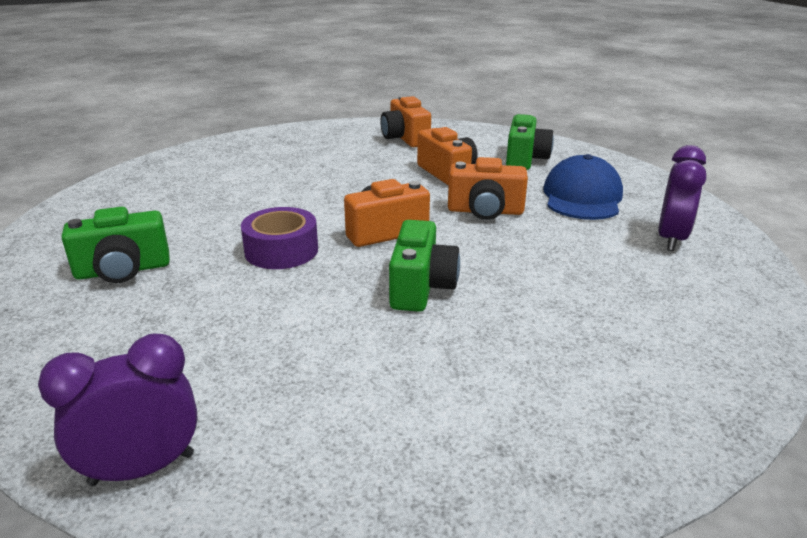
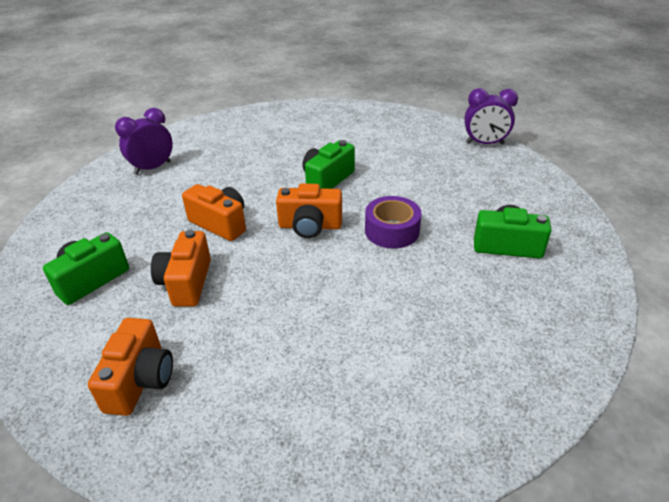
camera: 150 degrees left, 10 degrees up
blue cap [543,154,623,220] -> none

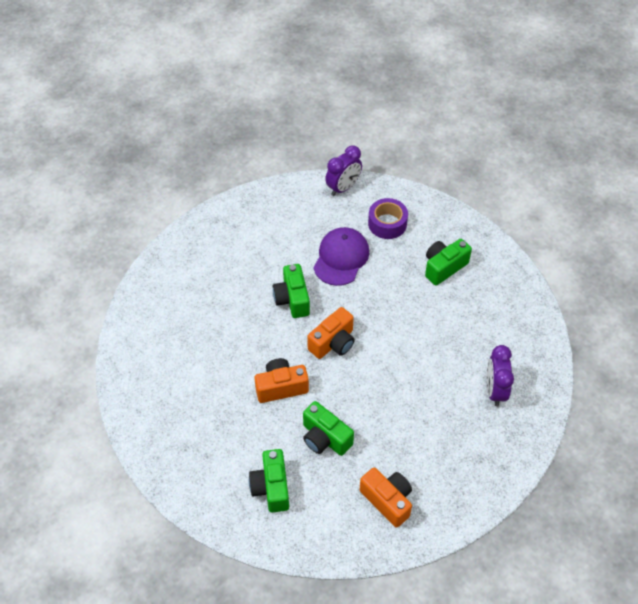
camera: 50 degrees left, 15 degrees up
purple clock [115,108,173,175] -> purple clock moved to [487,345,514,406]
orange camera [151,230,211,307] -> green camera [303,401,354,456]
purple tape [365,196,422,248] -> purple tape moved to [368,198,408,239]
none -> purple cap [313,227,369,286]

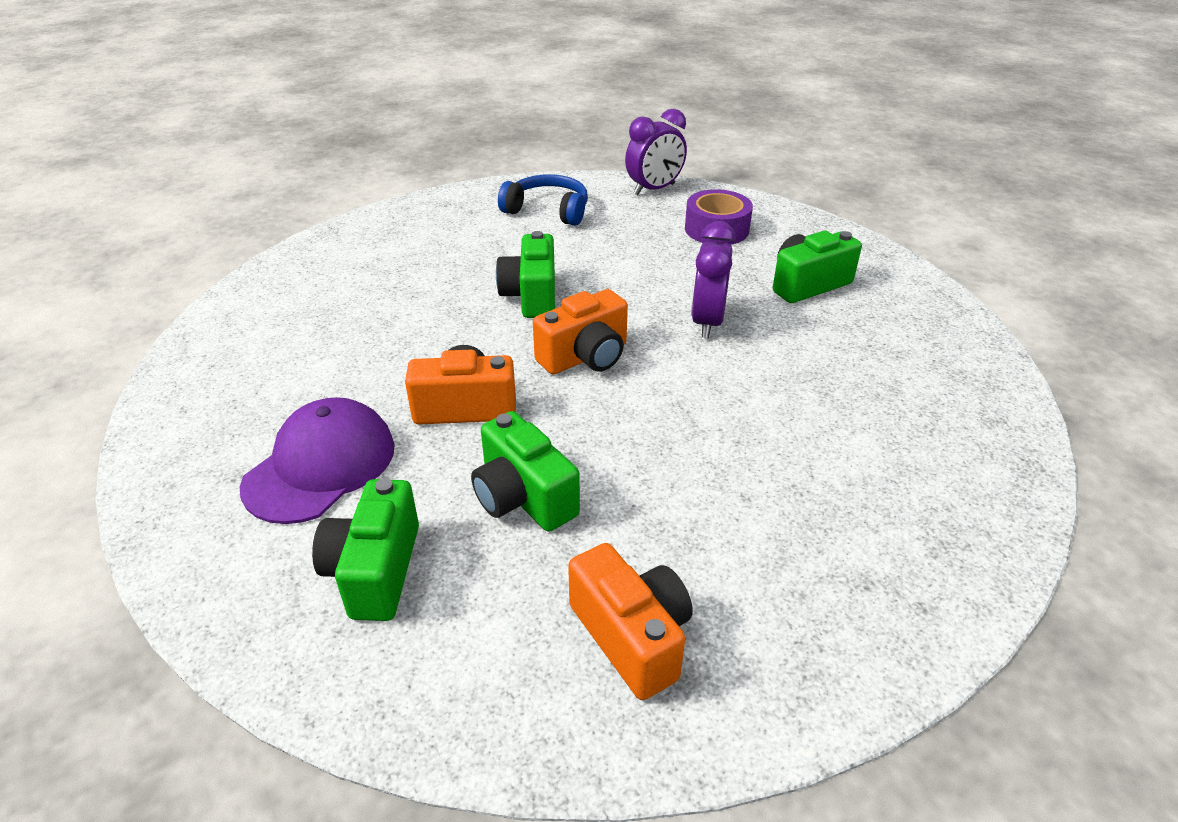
camera: 10 degrees right, 15 degrees down
purple cap [313,227,369,286] -> purple cap moved to [240,397,395,524]
purple clock [487,345,514,406] -> purple clock moved to [691,221,736,338]
none -> blue headphones [498,174,588,226]

